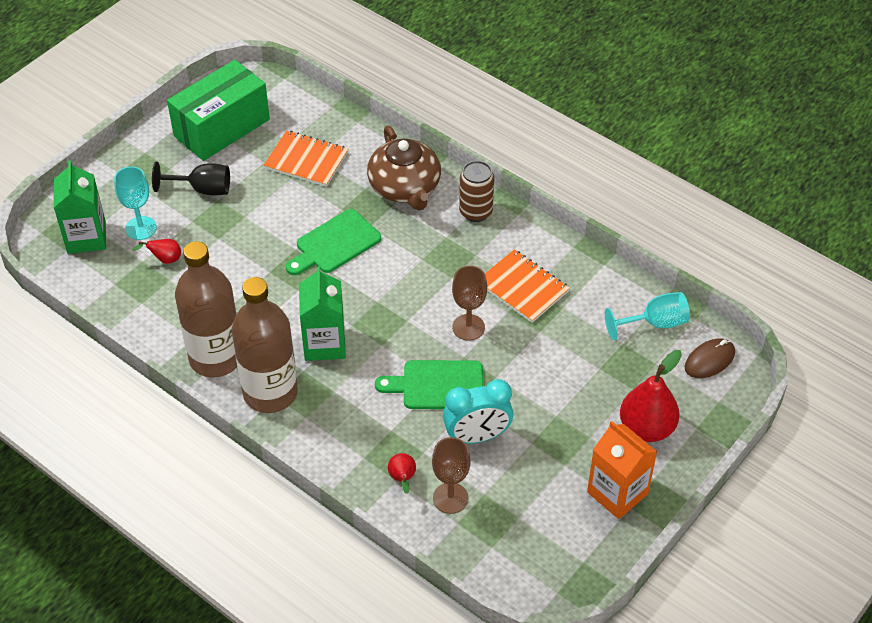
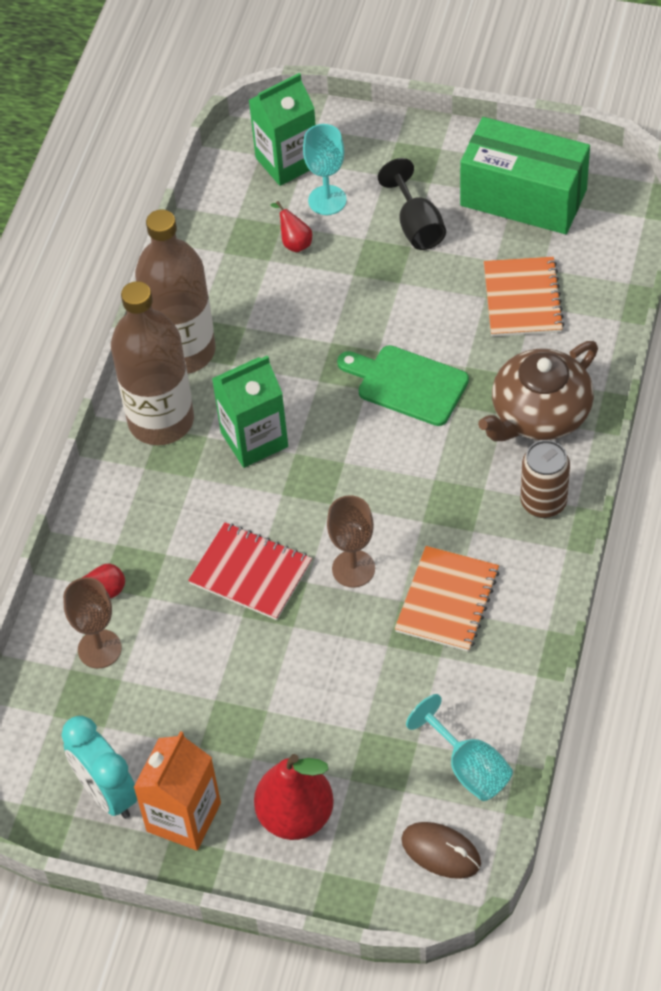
camera: 70 degrees right, 5 degrees up
green cutting board [375,360,483,409] -> red notebook [188,522,312,620]
turquoise clock [443,379,513,444] -> turquoise clock moved to [61,716,137,819]

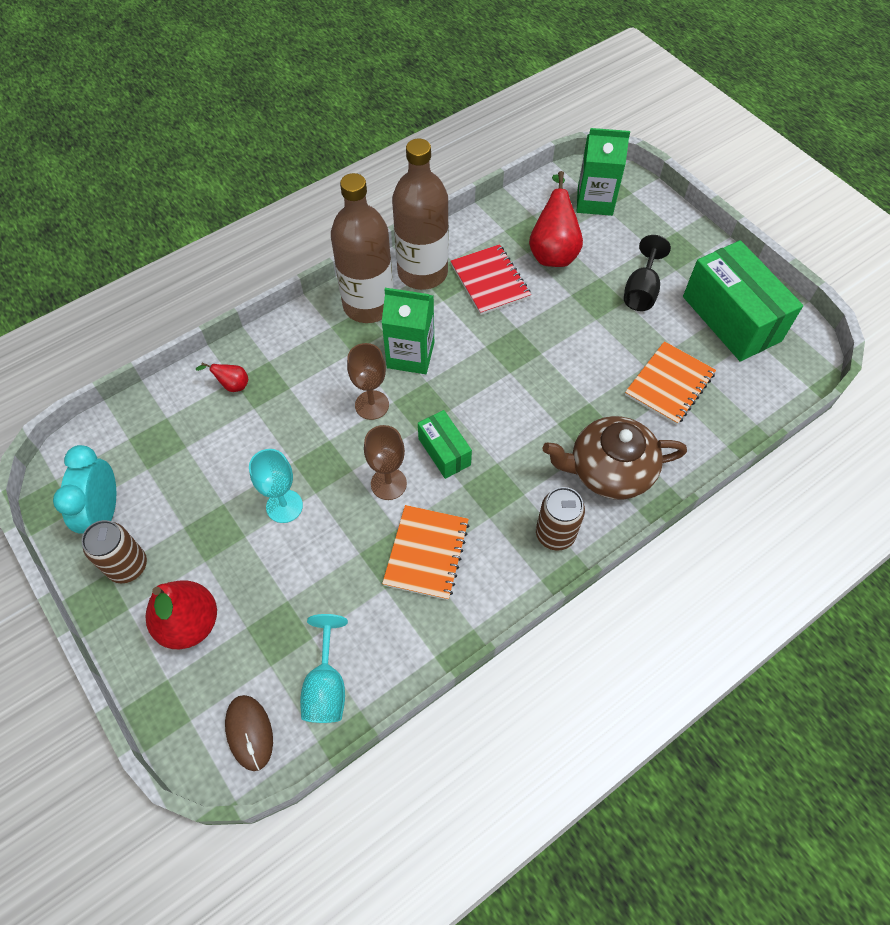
camera: 35 degrees right, 5 degrees up
brown goblet [63,577,122,669] -> brown goblet moved to [347,343,389,420]
orange carton [133,731,221,851] -> brown can [81,520,147,583]
red notebook [188,522,312,620] -> red notebook moved to [451,244,531,315]
red pear [271,201,312,252] -> red pear [529,171,583,267], size x2.10
turquoise goblet [303,124,347,215] -> turquoise goblet moved to [249,449,303,523]
green cutting board [337,345,469,426] -> none
orange notebook [395,546,500,652] -> orange notebook turned 45 degrees counterclockwise [382,505,469,600]
none -> green box [418,410,472,479]

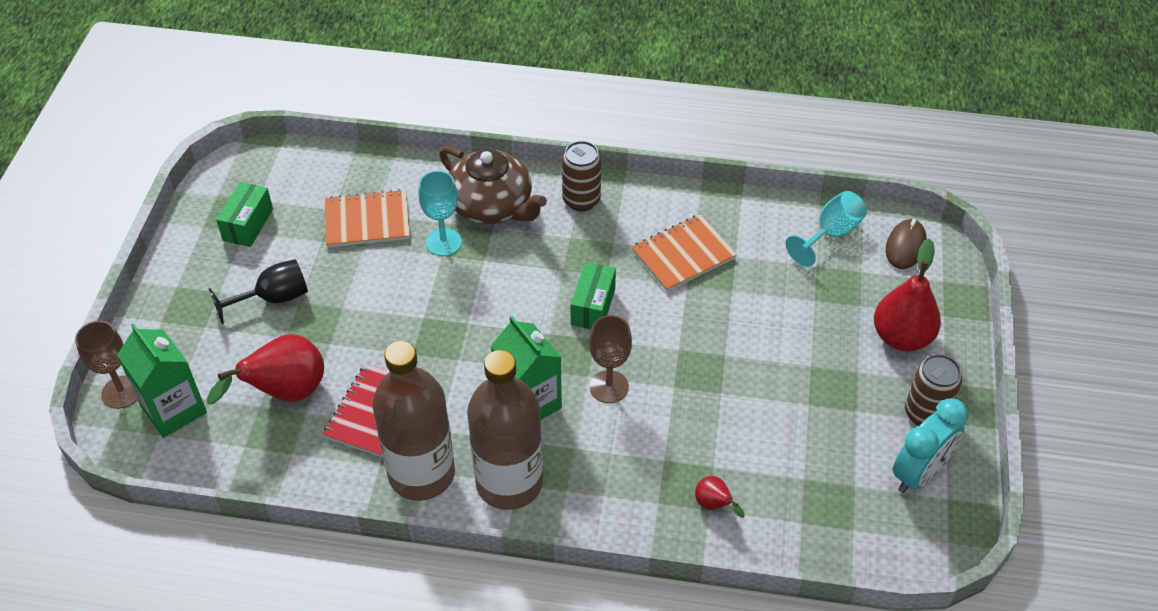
camera: 135 degrees left, 10 degrees down
turquoise goblet [249,449,303,523] -> turquoise goblet moved to [418,171,462,256]
brown goblet [364,425,407,500] -> brown goblet moved to [75,321,137,409]
green box [683,240,803,362] -> green box [216,182,273,247], size x0.52

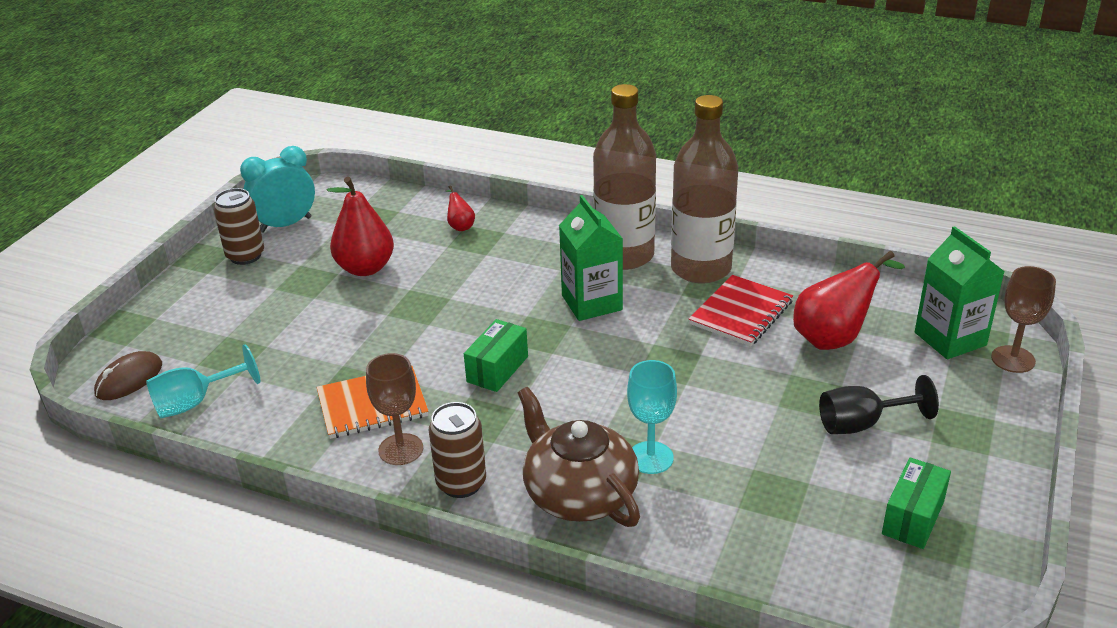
camera: 165 degrees left, 15 degrees down
orange notebook [325,189,410,248] -> none
brown goblet [589,315,632,403] -> brown goblet moved to [366,353,423,465]
red pear [874,238,941,351] -> red pear moved to [327,177,394,276]

